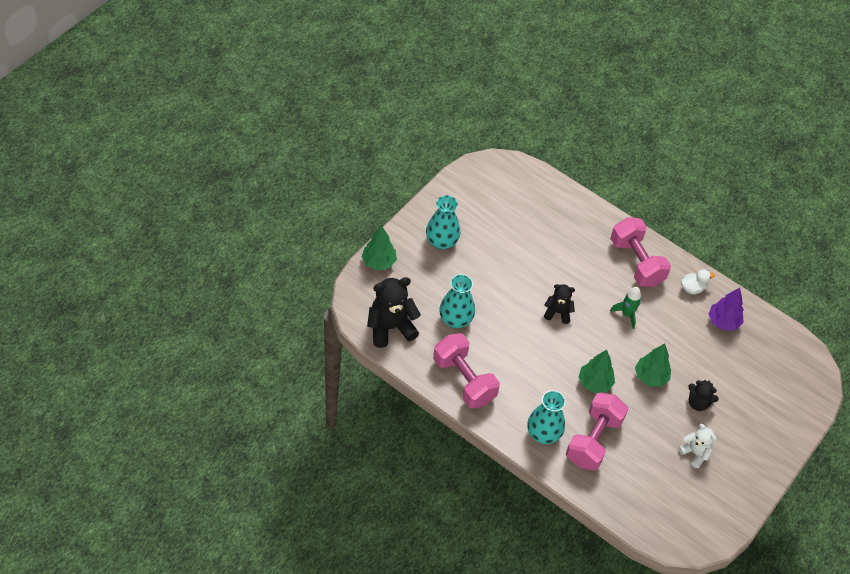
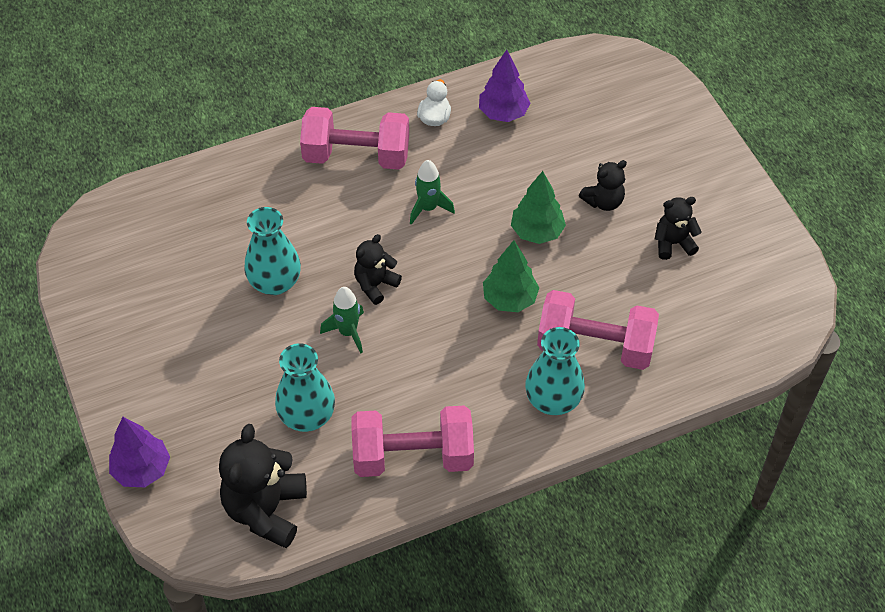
camera: 55 degrees left, 0 degrees up
green tree [362,225,397,270] -> purple tree [109,417,170,487]
turquoise vase [426,195,460,249] -> turquoise vase moved to [244,207,301,295]
pink dumbbell [566,393,628,471] -> pink dumbbell turned 45 degrees counterclockwise [537,290,659,370]
white teddy bear [678,424,717,468] -> black teddy bear [655,197,702,260]
none -> green rocket [320,287,364,354]

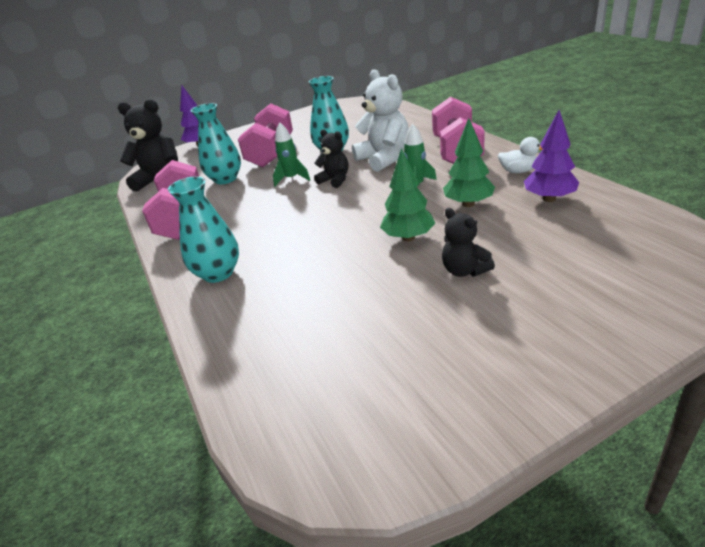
camera: 90 degrees right, 20 degrees down
green tree [483,240,539,312] -> green tree moved to [443,118,495,207]
pink dumbbell [537,290,659,370] -> pink dumbbell moved to [238,103,293,167]
black teddy bear [655,197,702,260] -> none
none -> white teddy bear [352,69,409,172]

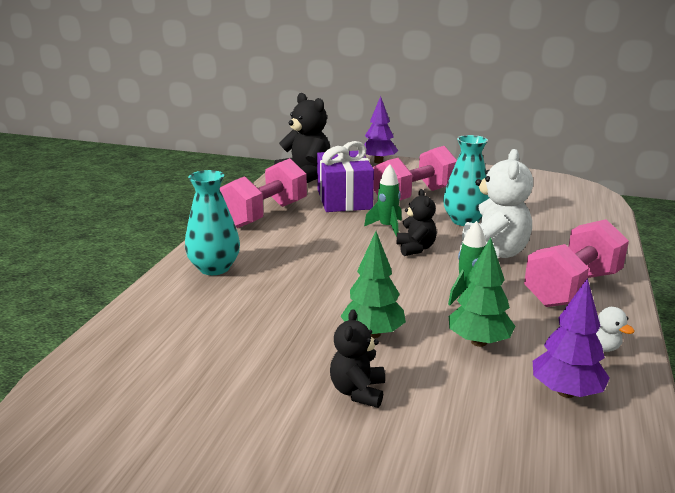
camera: 40 degrees right, 10 degrees down
turquoise vase [191,103,241,184] -> purple gift [317,141,374,212]

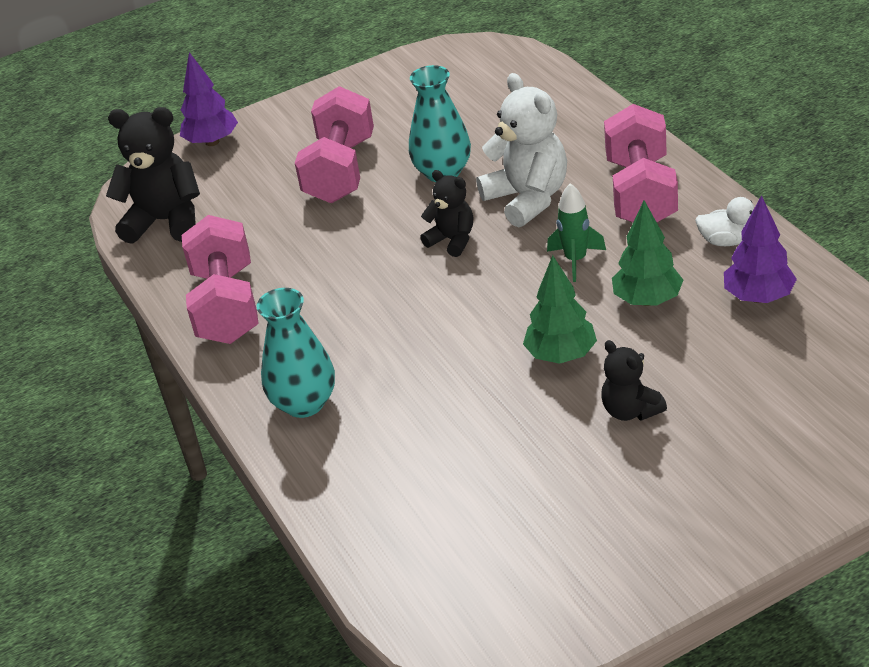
camera: 40 degrees left, 15 degrees up
purple gift [317,141,374,212] -> none
green rocket [364,164,402,237] -> none

